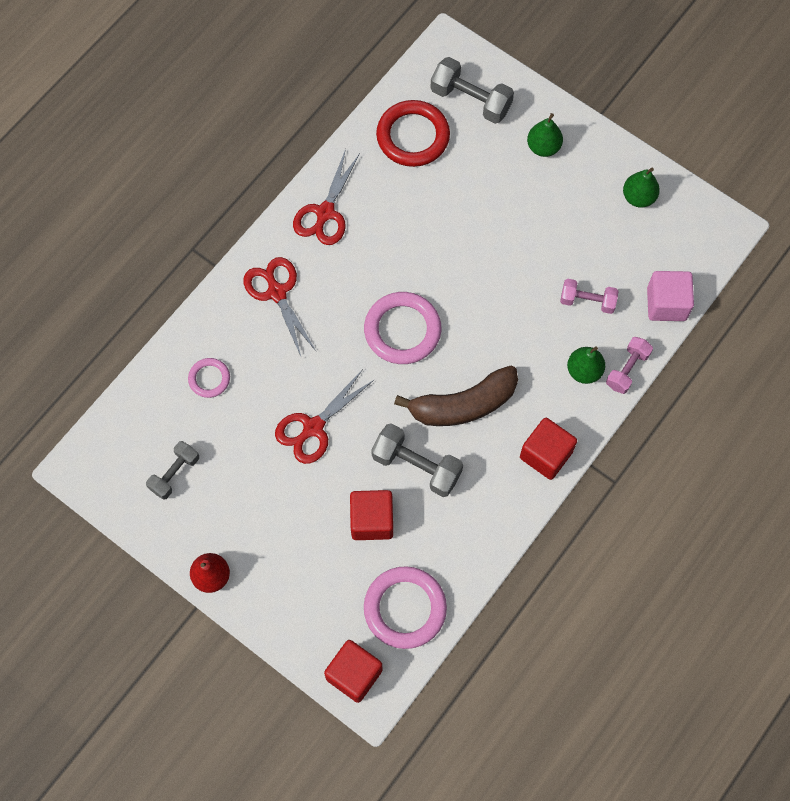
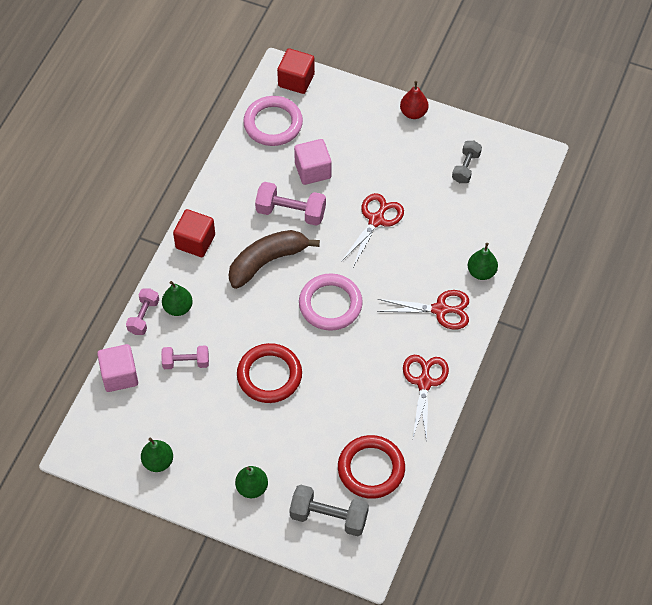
camera: 165 degrees right, 10 degrees down
pink ring [188,358,230,398] -> none
red scissors [243,257,316,356] -> red scissors turned 45 degrees counterclockwise [377,290,469,330]
red cube [350,490,393,540] -> pink cube [294,139,332,185]
grey dumbbell [371,423,463,497] -> pink dumbbell [255,182,326,226]
none -> red ring [237,343,302,403]
none -> green pear [468,243,498,280]

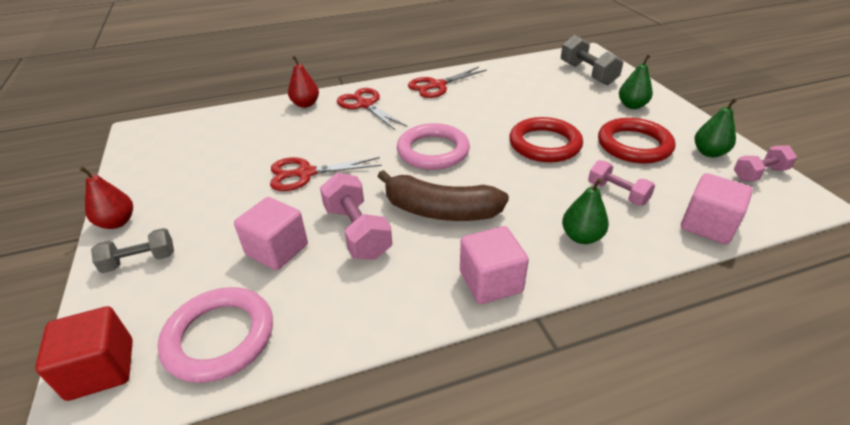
camera: 130 degrees left, 20 degrees down
pink dumbbell [126,288,159,335] -> pink dumbbell moved to [734,145,797,182]
red cube [173,209,215,257] -> pink cube [460,226,529,304]
red ring [338,435,405,499] -> red ring moved to [598,118,676,163]
grey dumbbell [452,141,482,183] -> grey dumbbell moved to [91,228,174,273]
green pear [468,243,498,280] -> red pear [288,55,319,108]

